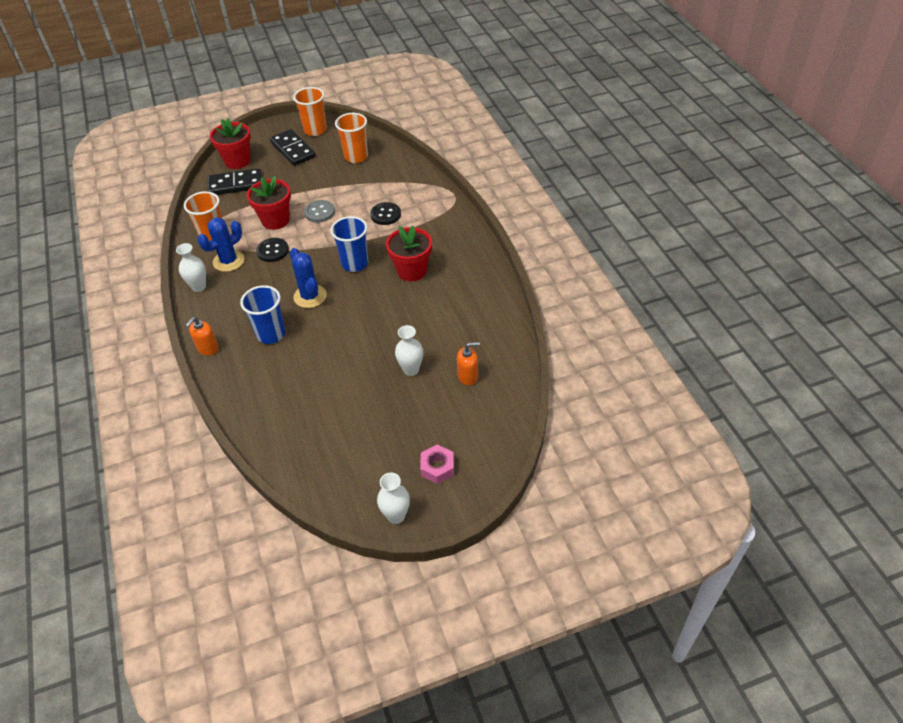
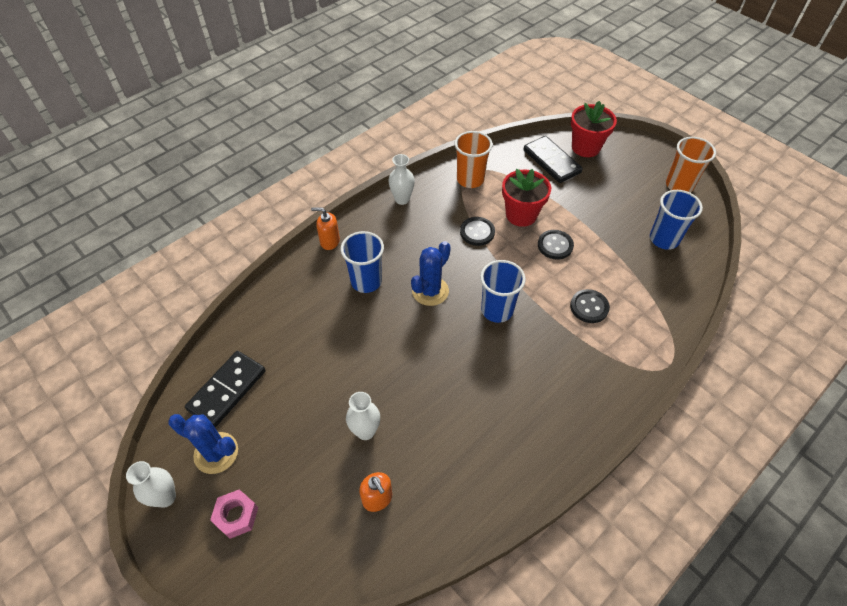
camera: 65 degrees right, 5 degrees up
blue cactus [198,217,245,272] -> blue cactus moved to [168,414,238,474]
black domino [270,129,316,166] -> black domino moved to [185,351,265,427]
grey button [304,200,335,223] -> black button [538,230,574,260]
orange cup [335,113,368,163] -> blue cup [650,190,703,250]
red flower pot [386,226,432,281] -> none

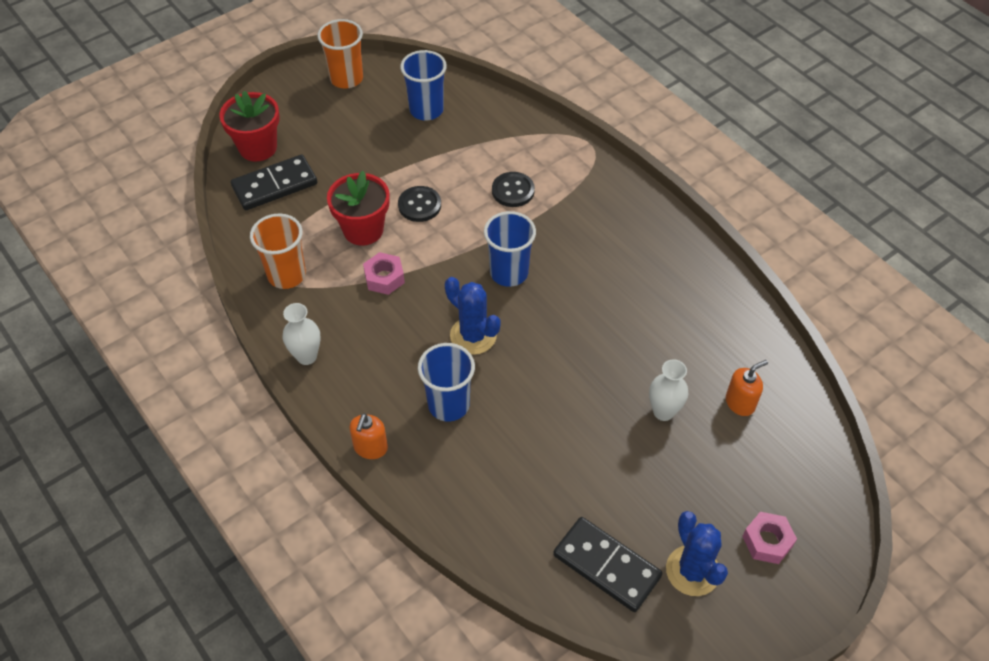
camera: 85 degrees left, 0 degrees up
white vase [126,461,176,508] -> none
blue cactus [168,414,238,474] -> blue cactus turned 45 degrees counterclockwise [666,511,728,596]
black button [460,217,495,246] -> pink nut [363,252,405,295]

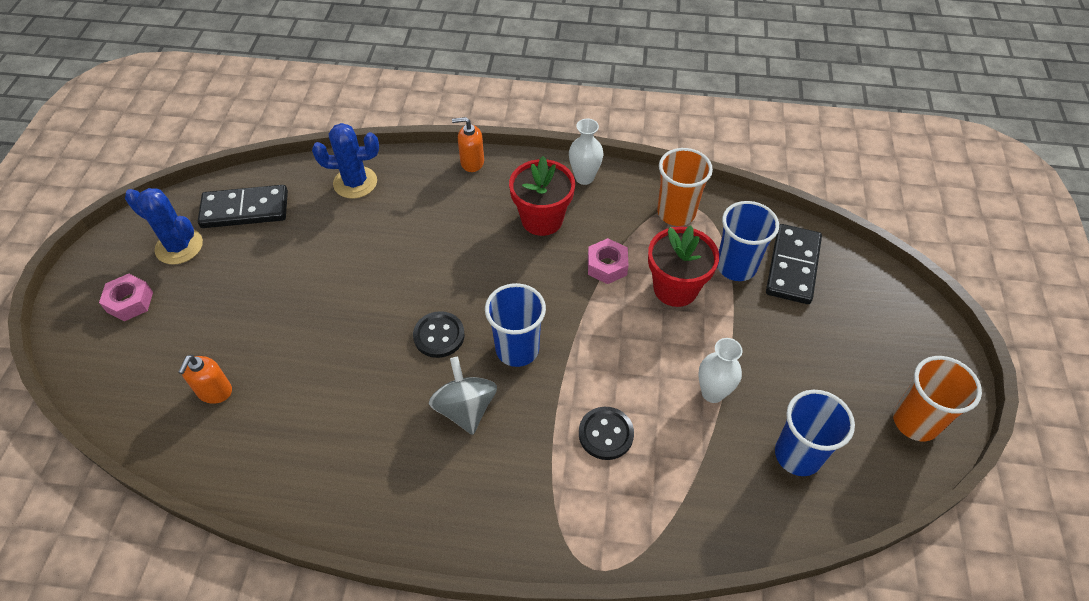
camera: 135 degrees right, 0 degrees up
red flower pot [219,91,280,162] -> red flower pot moved to [509,156,575,236]
orange soap dispenser [349,413,388,459] -> orange soap dispenser turned 60 degrees counterclockwise [452,117,484,172]
black button [398,186,441,222] -> black button moved to [413,311,465,358]
blue cup [418,343,475,421] -> blue cup moved to [717,201,779,281]
blue cactus [445,277,501,355] -> blue cactus moved to [312,123,379,199]
white vase [649,359,688,421] -> white vase moved to [698,338,742,403]
none -> grey spinning top [429,357,497,435]

